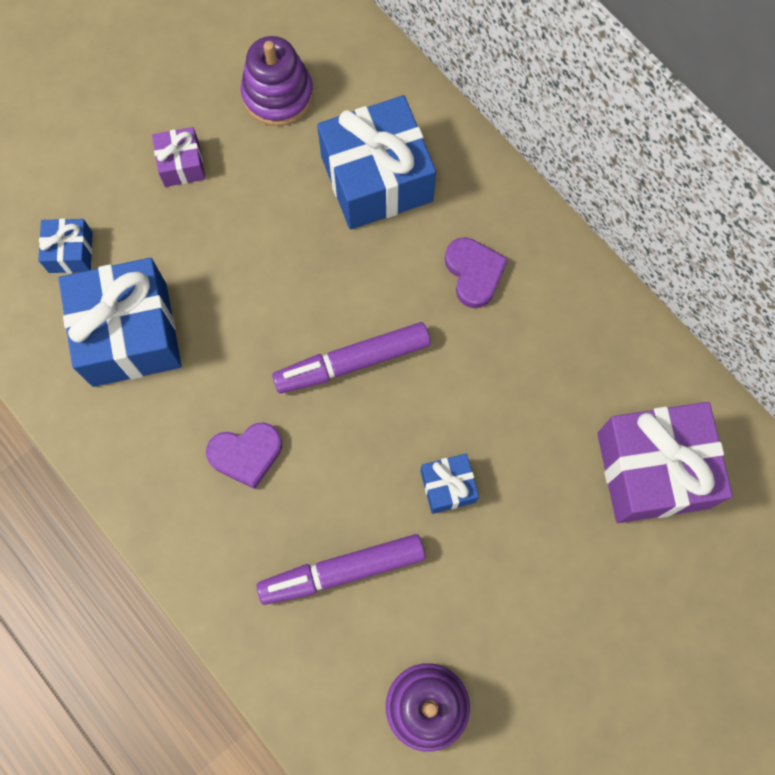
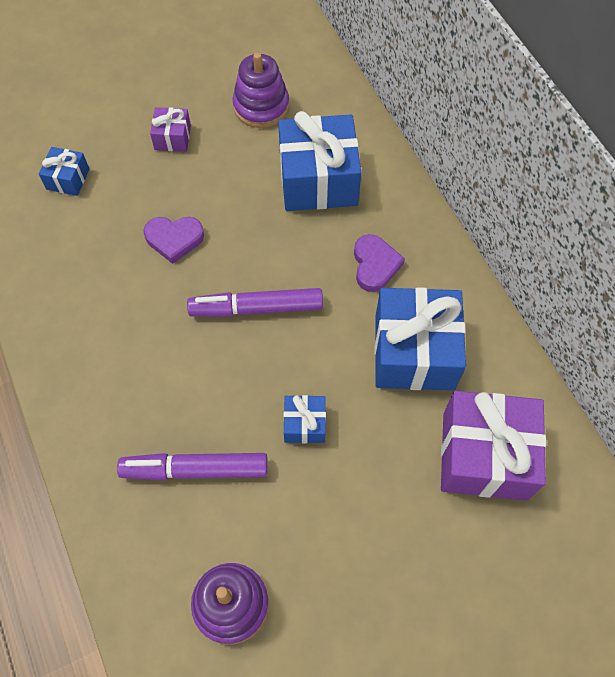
camera: 15 degrees right, 10 degrees down
blue gift [59,258,182,387] -> blue gift moved to [375,287,466,391]
purple heart [206,422,282,489] -> purple heart moved to [143,217,204,264]

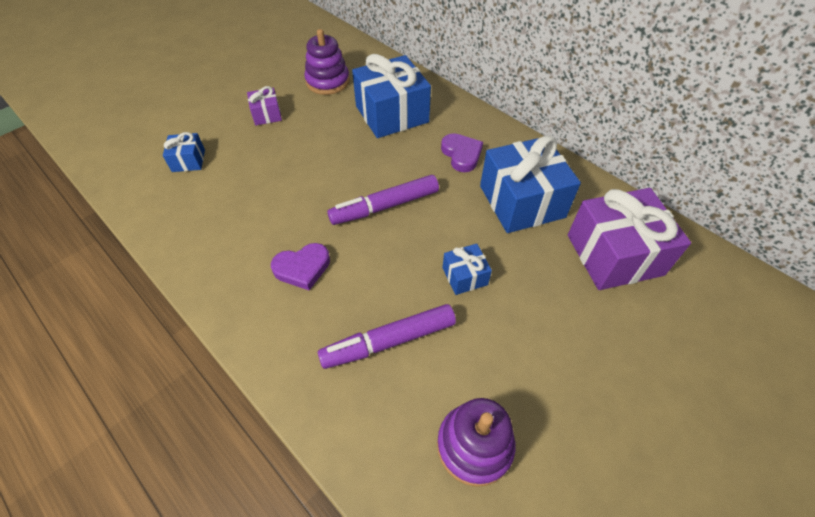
camera: 20 degrees left, 10 degrees down
purple heart [143,217,204,264] -> purple heart moved to [271,243,330,290]

